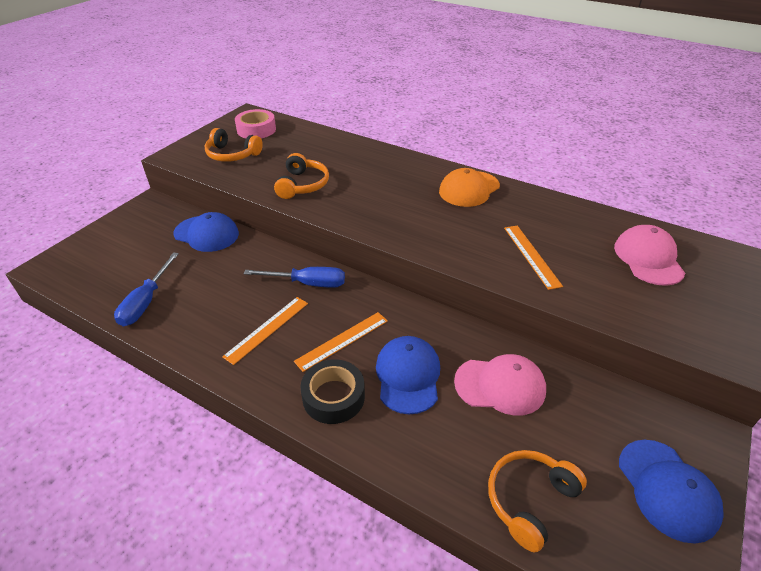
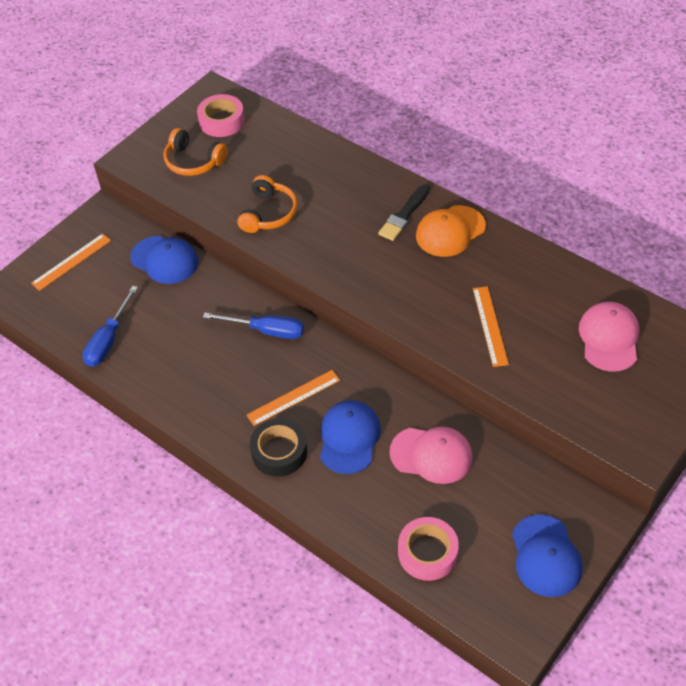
camera: 10 degrees right, 10 degrees up
orange ruler [222,297,308,365] -> orange ruler moved to [31,233,111,291]
orange headphones [488,450,587,553] -> pink tape [398,517,459,581]
none -> black brush [378,184,430,241]

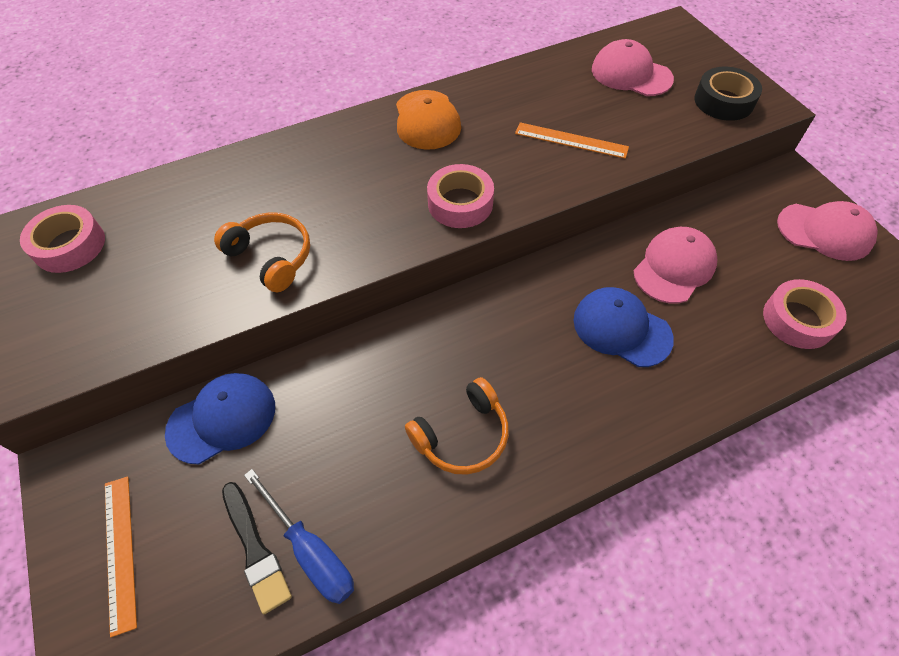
camera: 65 degrees left, 5 degrees up
orange headphones [163,128,228,176] -> orange headphones moved to [405,377,509,475]
blue screwdriver [203,313,304,339] -> none
orange ruler [247,370,340,426] -> none
black tape [250,419,307,477] -> black tape moved to [694,67,762,121]
black brush [378,184,430,241] -> black brush moved to [222,482,292,614]
blue cap [512,515,582,597] -> pink cap [777,201,878,261]
none -> pink tape [427,164,494,228]

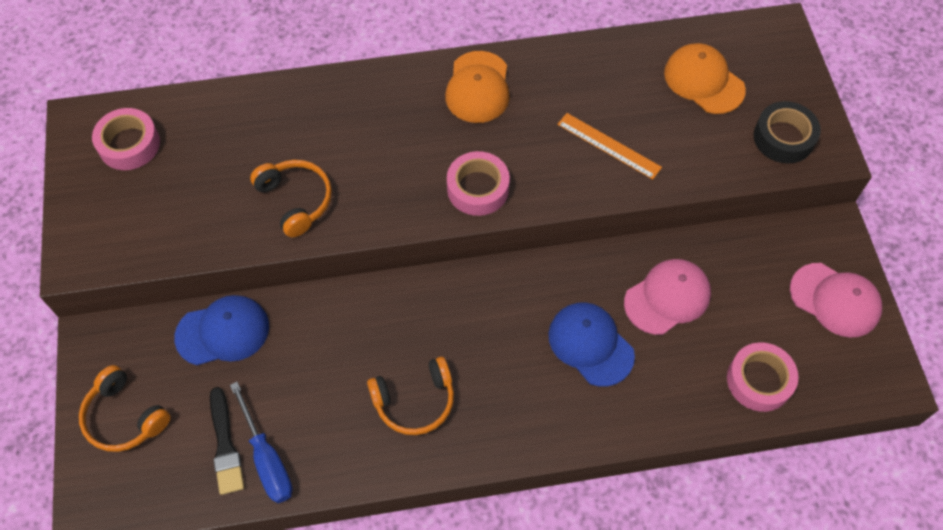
camera: 15 degrees right, 5 degrees up
orange ruler [105,476,137,637] -> orange headphones [79,365,171,452]
pink cap [592,39,674,96] -> orange cap [664,43,746,114]

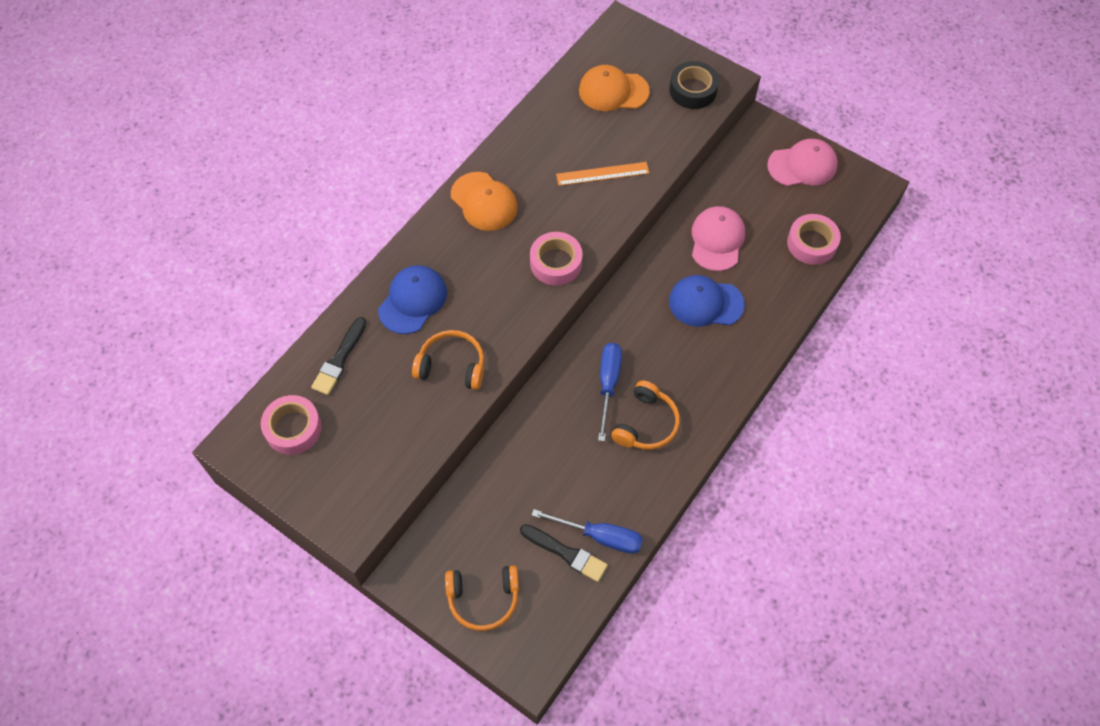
camera: 45 degrees left, 0 degrees up
blue cap [174,295,269,365] -> blue cap moved to [378,265,447,334]
none -> black brush [311,317,366,395]
none -> blue screwdriver [598,343,622,442]

